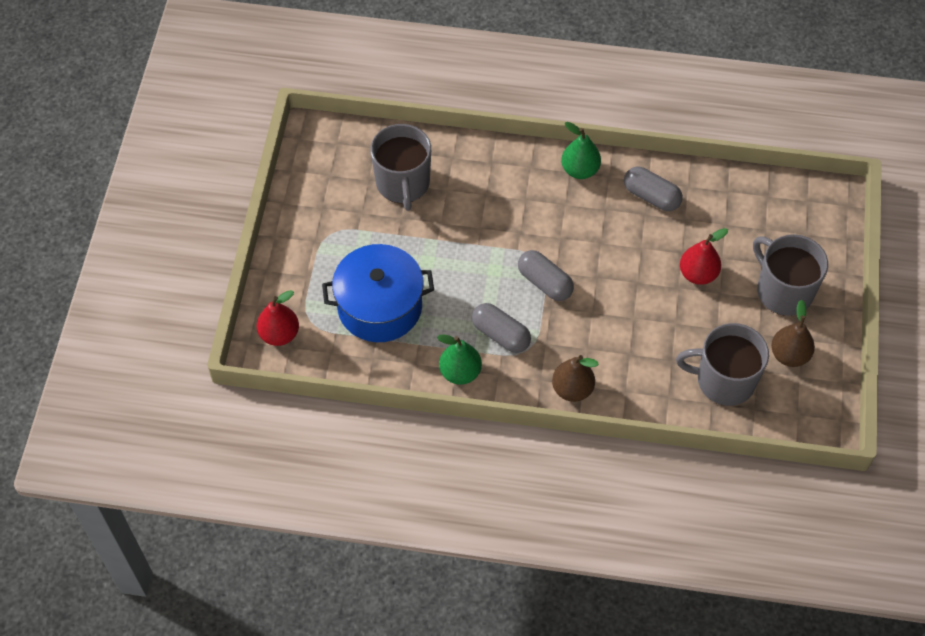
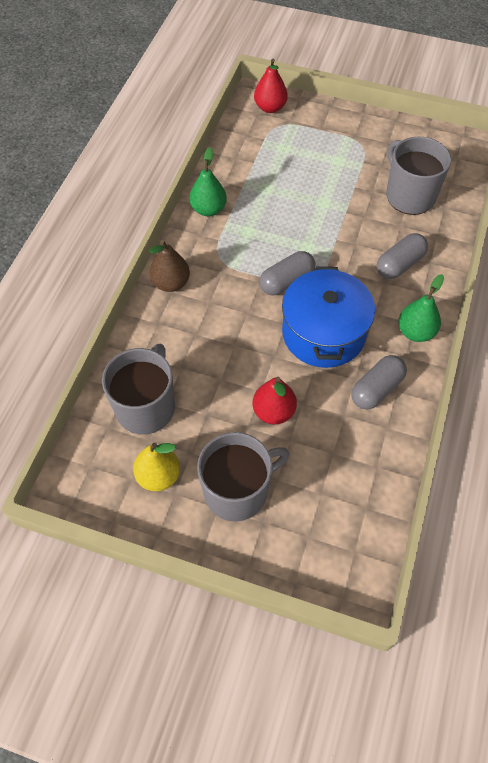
camera: 100 degrees right, 0 degrees up
blue pot [322,244,434,342] -> blue pot moved to [282,266,375,368]
grey mug [371,124,431,211] -> grey mug turned 60 degrees clockwise [386,137,451,215]
grey capsule [472,303,531,353] -> grey capsule moved to [377,233,428,279]
brown pear [771,300,815,367] -> yellow pear [133,442,180,491]

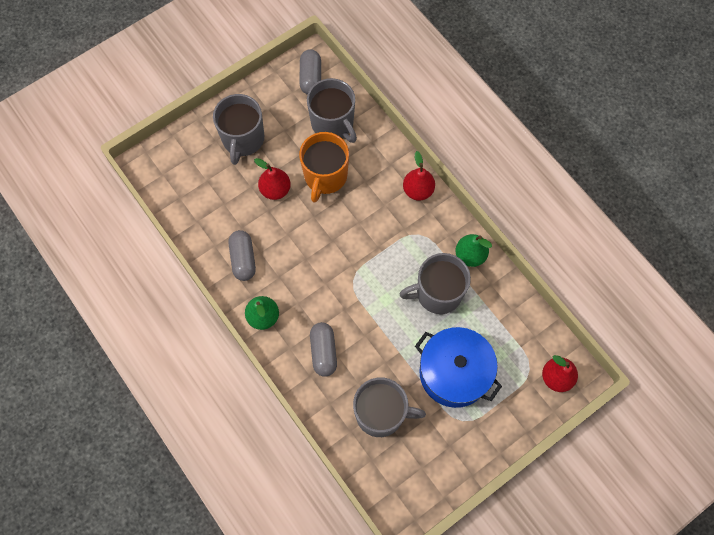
camera: 125 degrees right, 10 degrees up
yellow pear [133,442,180,491] -> none
brown pear [149,240,190,292] -> red pear [403,151,435,201]
grey capsule [259,251,315,295] -> grey capsule moved to [300,49,321,95]
blue pot [282,266,375,368] -> blue pot moved to [415,327,502,408]
none -> orange mug [299,132,349,203]
none -> grey mug [400,253,471,314]

